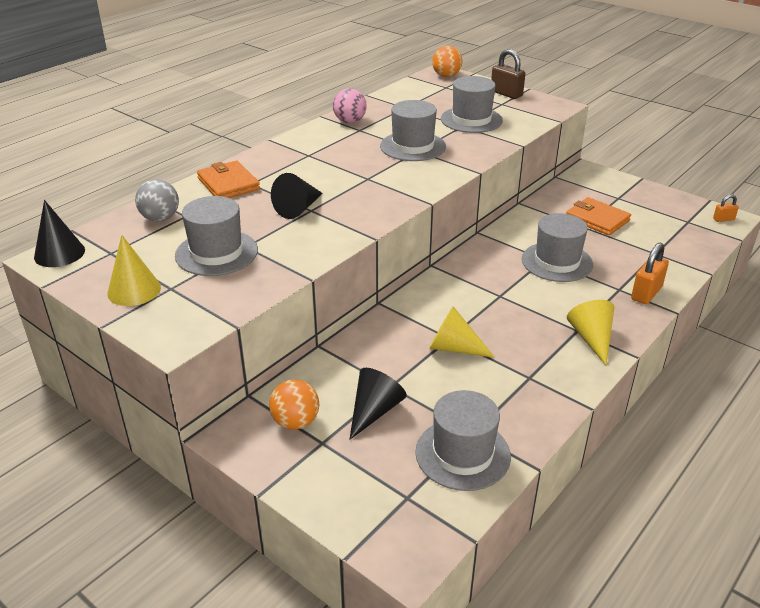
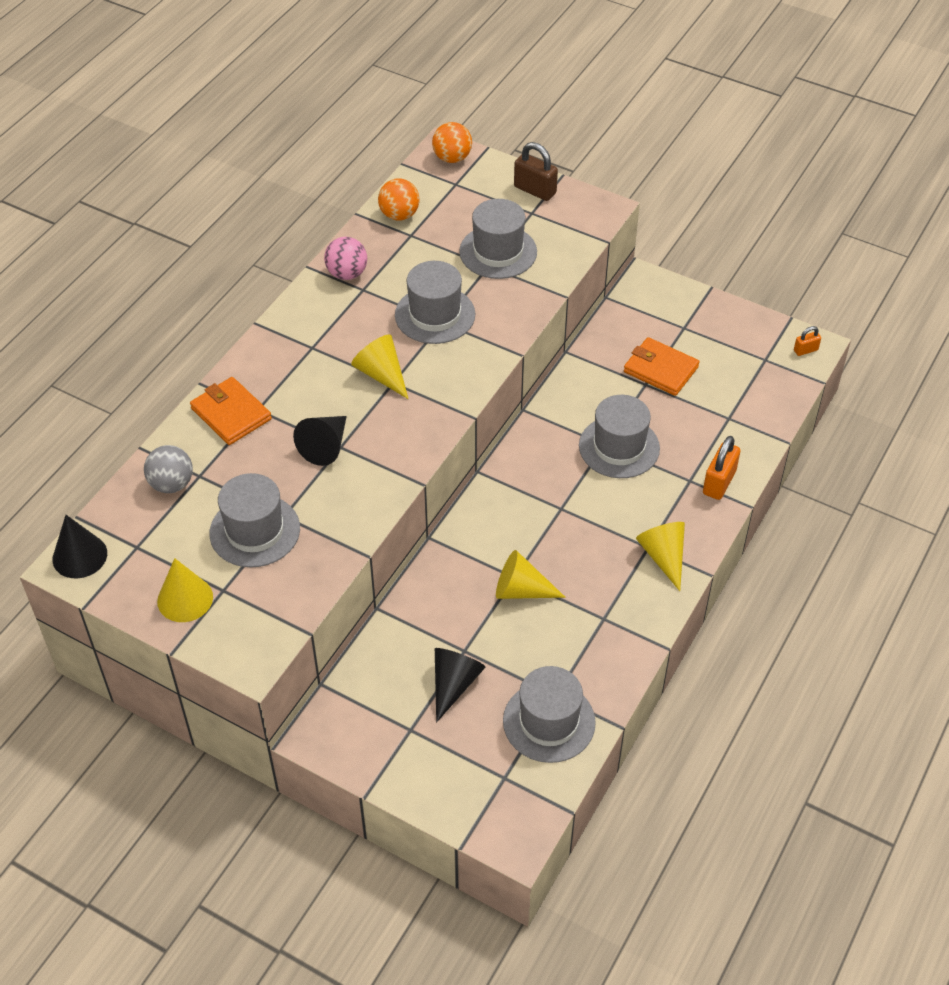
camera: 10 degrees left, 15 degrees up
orange ball [269,379,319,430] -> orange ball moved to [378,179,420,221]
none -> yellow cone [351,334,408,399]

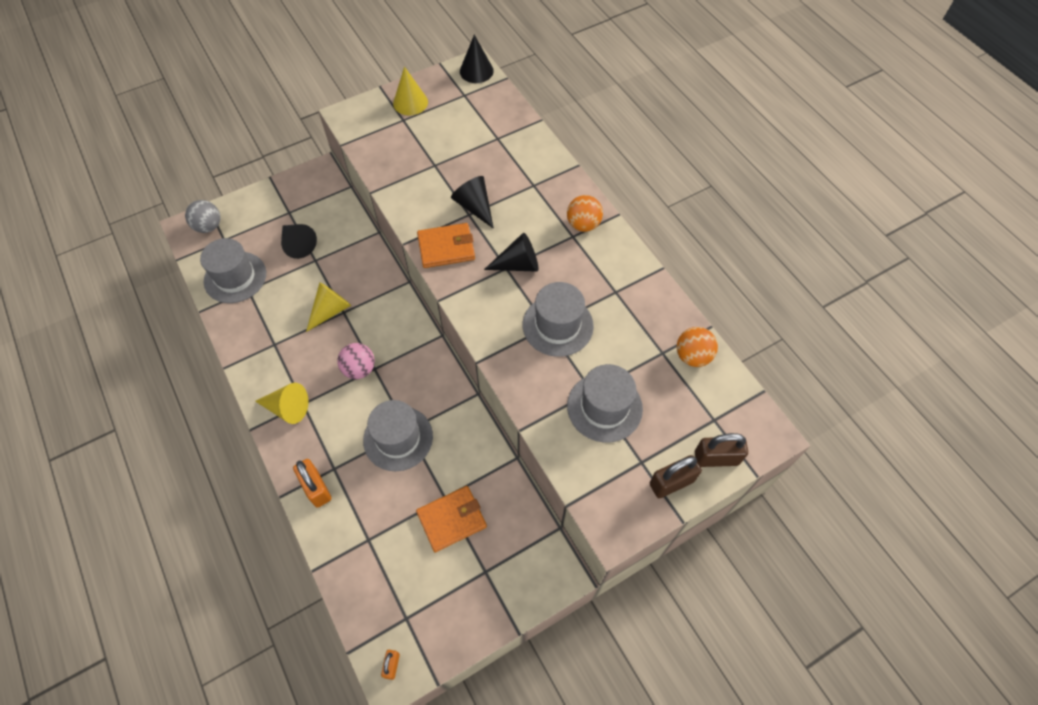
camera: 120 degrees right, 10 degrees up
grey ball [144,445,193,493] -> grey ball moved to [185,200,221,233]
orange wallet [190,377,272,445] -> orange wallet moved to [417,223,475,268]
grey hat [209,473,300,567] -> none
pink ball [324,237,367,280] -> pink ball moved to [337,343,375,379]
yellow cone [351,334,408,399] -> black cone [484,233,538,272]
orange ball [432,122,472,163] -> orange ball moved to [567,195,603,232]
none -> brown padlock [695,433,748,467]

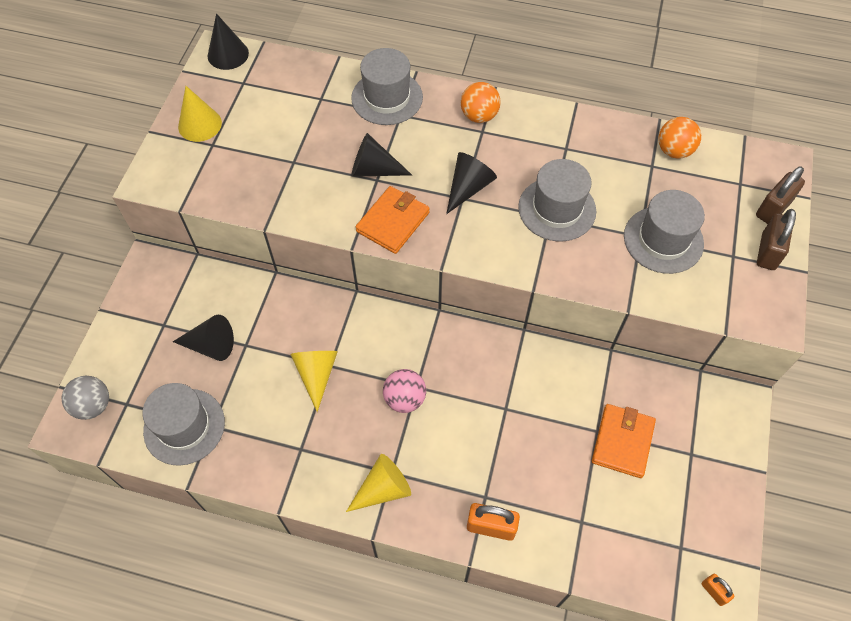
camera: 45 degrees left, 0 degrees up
grey hat [363,400,433,471] -> grey hat moved to [351,48,423,125]

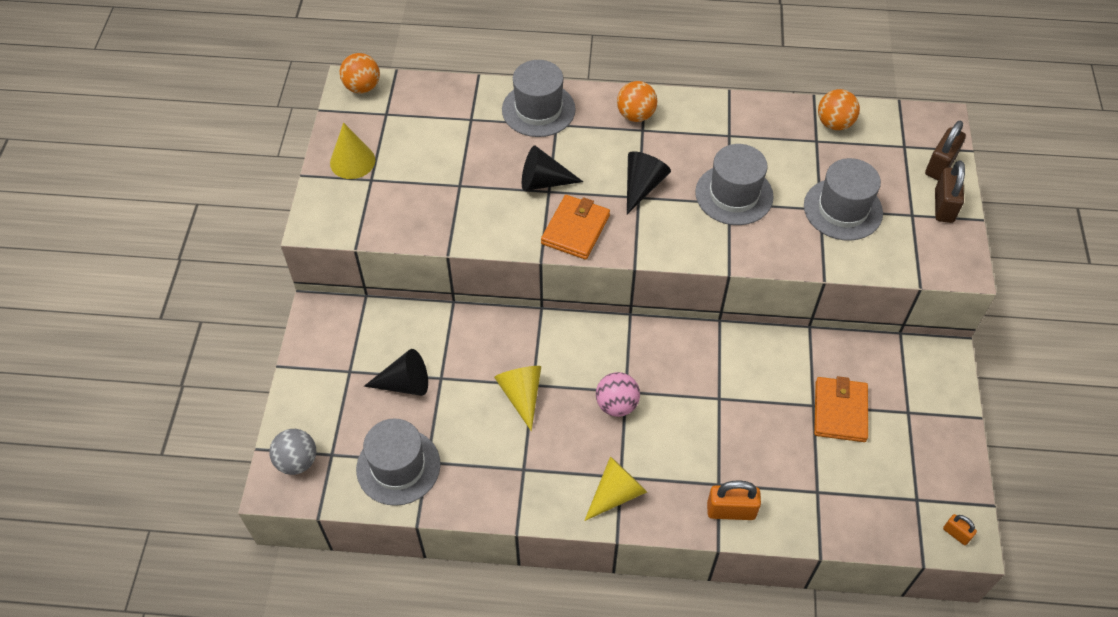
camera: 10 degrees left, 5 degrees down
black cone [208,13,249,70] -> orange ball [340,53,380,94]

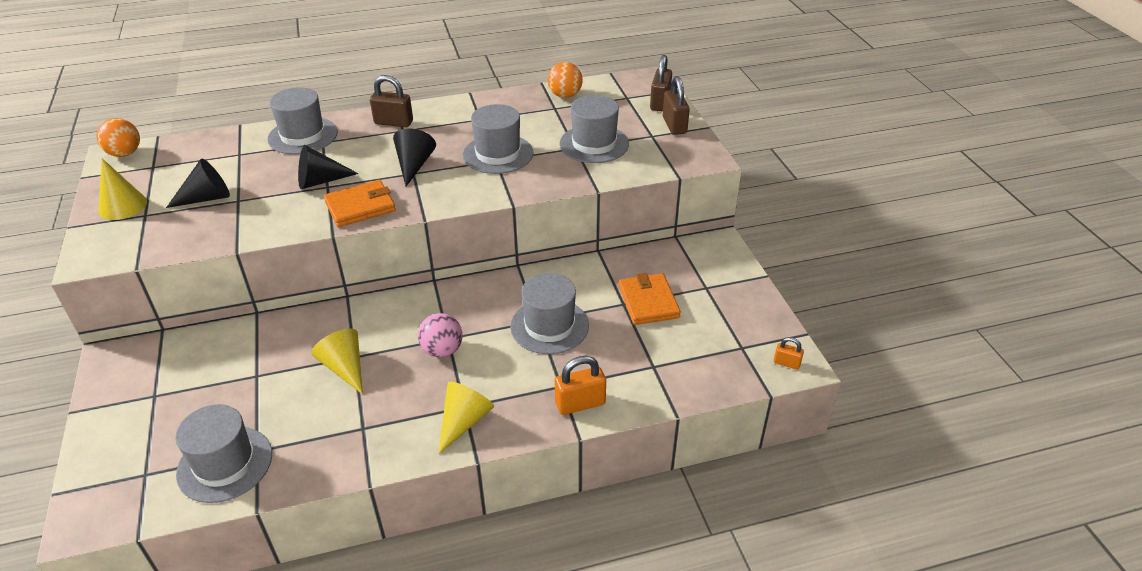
camera: 20 degrees left, 15 degrees down
grey ball [269,429,316,475] -> none
black cone [364,349,428,396] -> black cone moved to [166,158,230,208]
orange wallet [541,195,610,260] -> orange wallet turned 60 degrees clockwise [324,180,396,227]
orange ball [617,81,658,122] -> brown padlock [370,75,413,127]
none -> grey hat [510,273,589,354]

